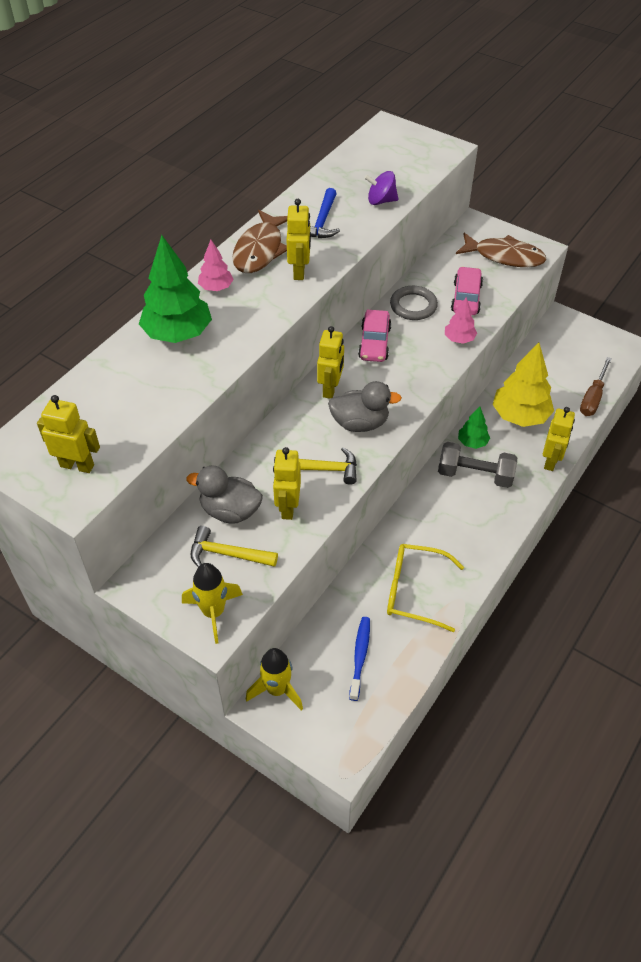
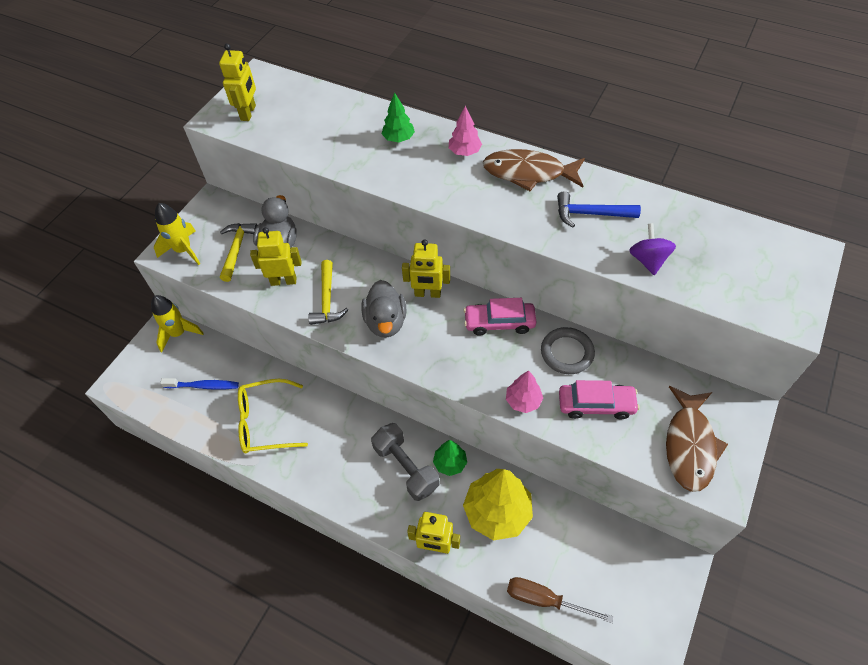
camera: 85 degrees right, 5 degrees up
green tree [139,235,212,343] -> green tree [382,92,415,143], size x0.52
yellow robot [287,199,311,280] -> none
yellow glasses [387,544,464,632] -> yellow glasses turned 105 degrees counterclockwise [238,379,308,454]
grey dumbbell [438,442,517,488] -> grey dumbbell turned 45 degrees counterclockwise [371,423,440,501]

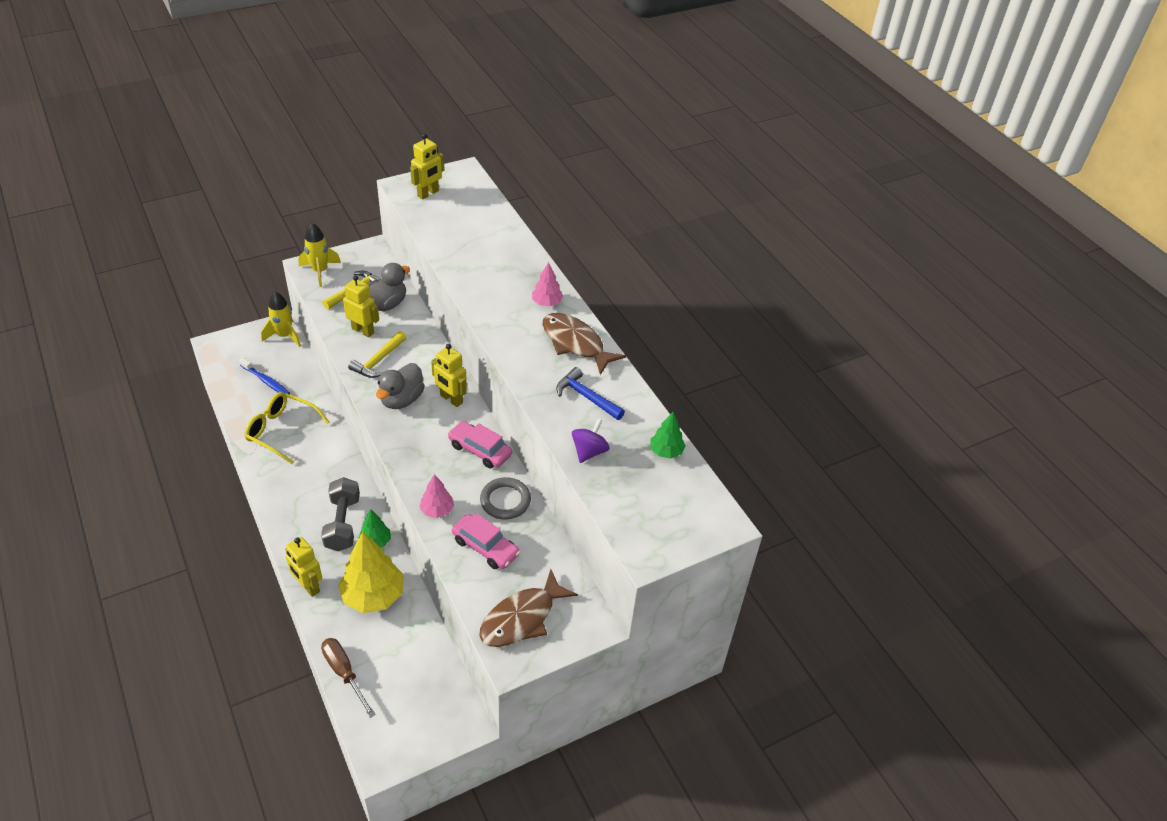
camera: 30 degrees right, 10 degrees down
green tree [382,92,415,143] -> green tree moved to [650,412,686,459]

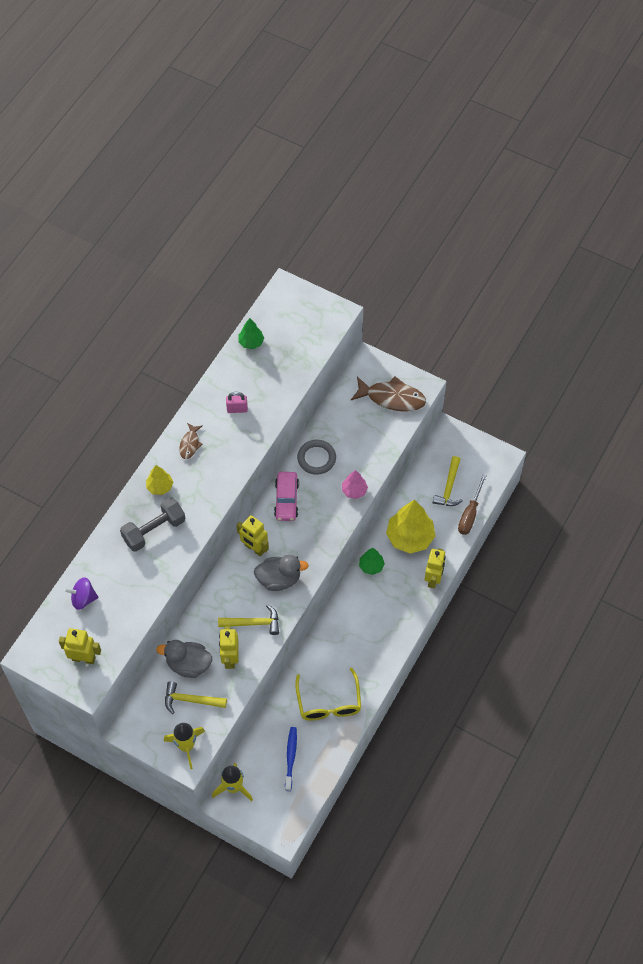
camera: 120 degrees left, 15 degrees up
grey dumbbell [321,477,360,551] -> grey dumbbell moved to [120,497,185,552]
yellow robot [431,344,467,407] -> yellow robot turned 120 degrees clockwise [237,515,269,556]
pink car [452,513,520,569] -> none
pink tree [532,262,563,306] -> yellow tree [146,465,173,495]
brown fish [543,313,626,375] -> brown fish [179,423,203,459], size x0.53
blue hammer [556,367,625,420] -> pink padlock [226,392,248,413]
purple spinning top [572,419,610,463] -> purple spinning top moved to [64,577,98,610]
none -> yellow hammer [433,456,463,506]

